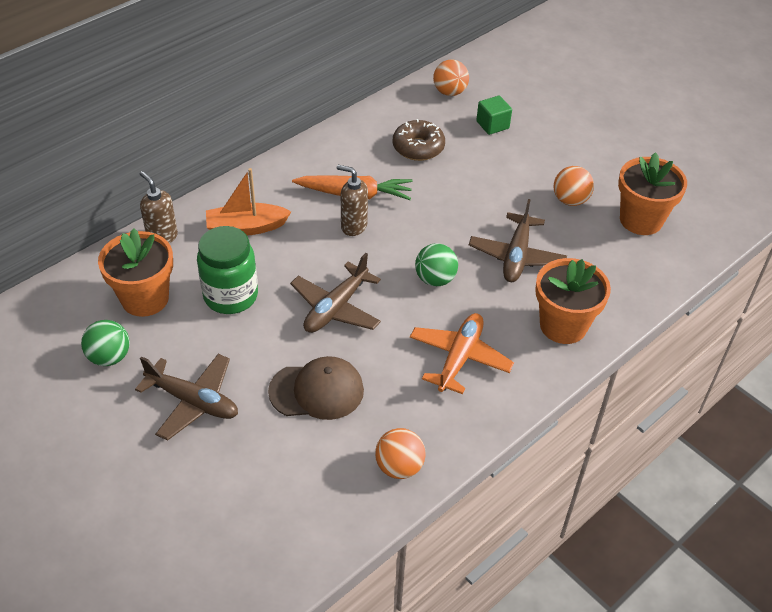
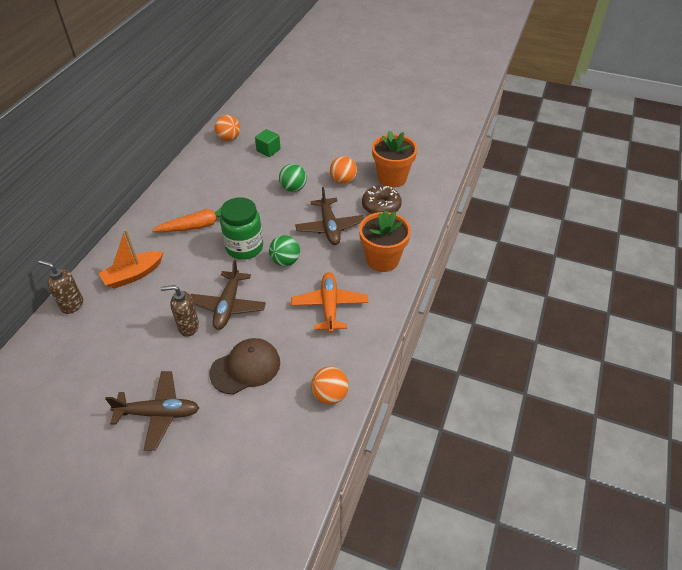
camera: 25 degrees left, 0 degrees up
green ball [81,320,130,366] -> green ball moved to [279,164,307,192]
orange flower pot [98,228,173,317] -> none
green jar [197,226,258,314] -> green jar moved to [220,197,263,260]
brown soap dispenser [337,165,368,236] -> brown soap dispenser moved to [161,285,199,337]
brown donut [393,119,445,161] -> brown donut moved to [362,186,402,214]

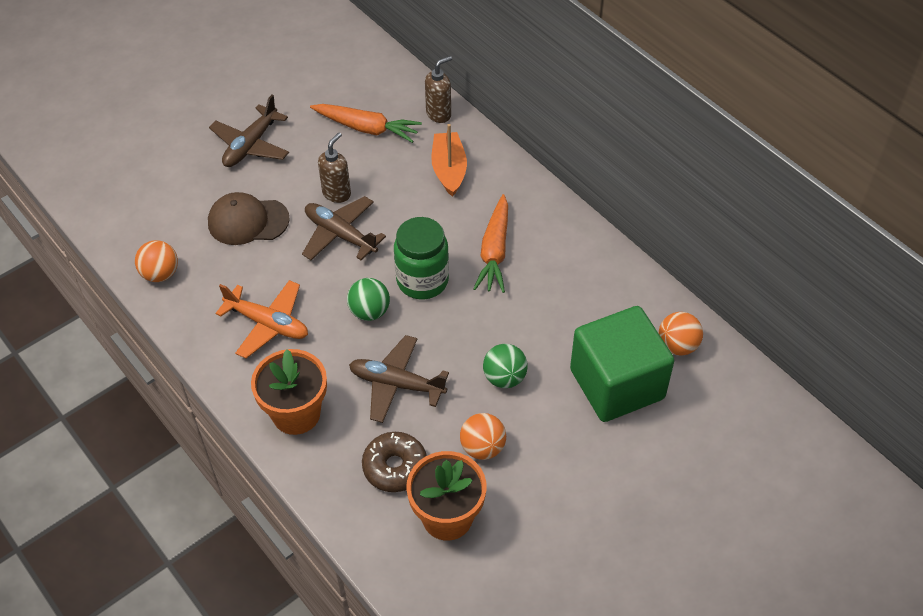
camera: 120 degrees right, 5 degrees up
brown cap [210,338,280,395] -> brown cap turned 90 degrees clockwise [208,192,290,245]
green cube [255,129,280,157] -> green cube [570,306,674,422], size x2.39
none -> orange carrot [310,104,422,143]

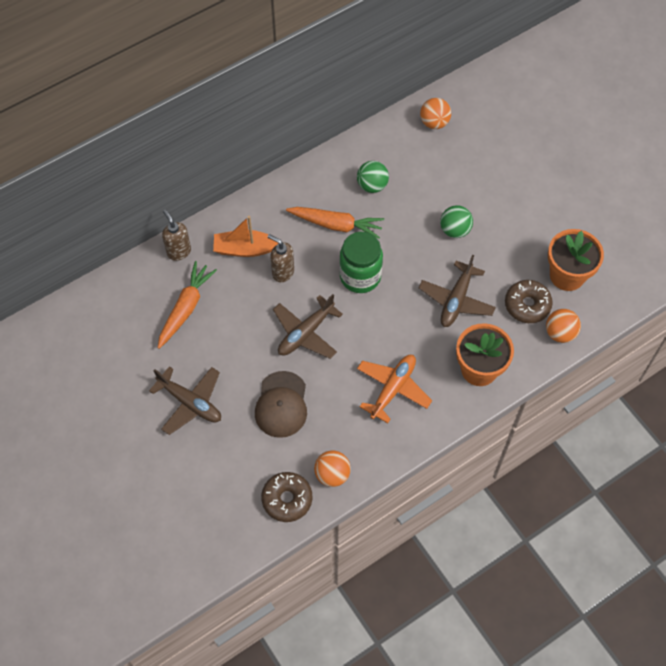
camera: 85 degrees left, 10 degrees up
brown soap dispenser [318,132,351,203] -> brown soap dispenser moved to [268,234,294,282]
green ball [347,278,390,321] -> green ball moved to [357,161,389,193]
orange ball [460,413,506,460] -> orange ball moved to [546,309,581,343]
green cube [570,306,674,422] -> none
none -> brown donut [261,472,312,522]

